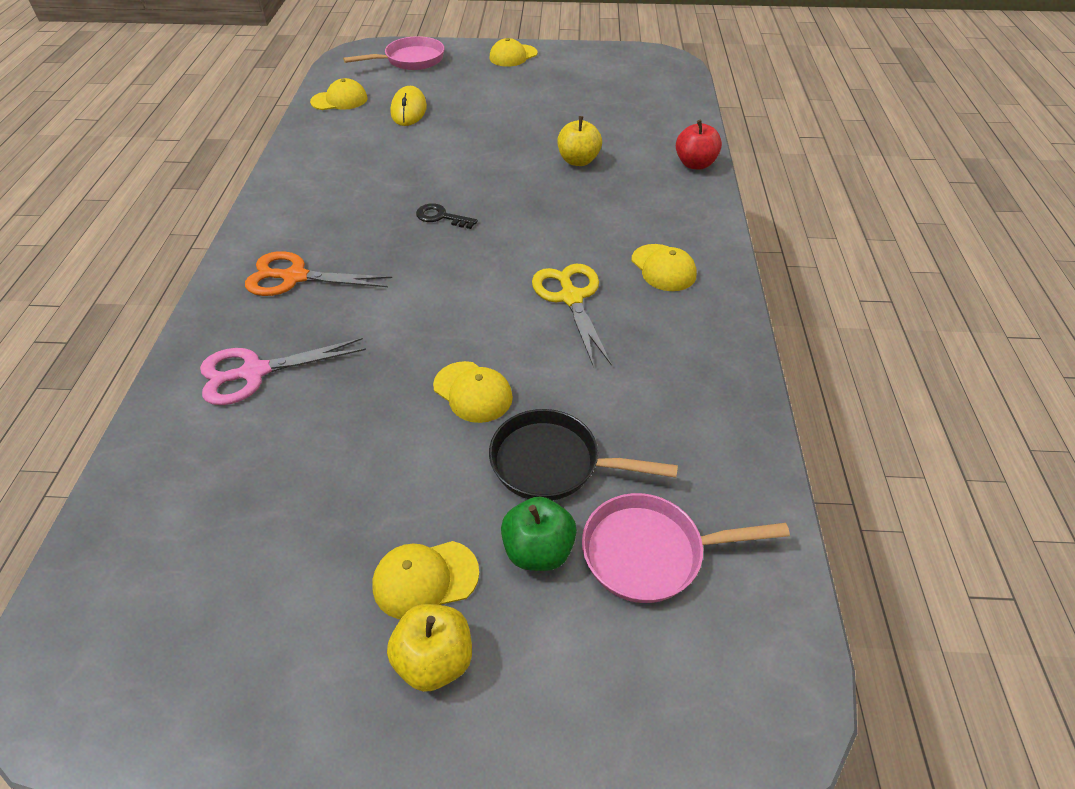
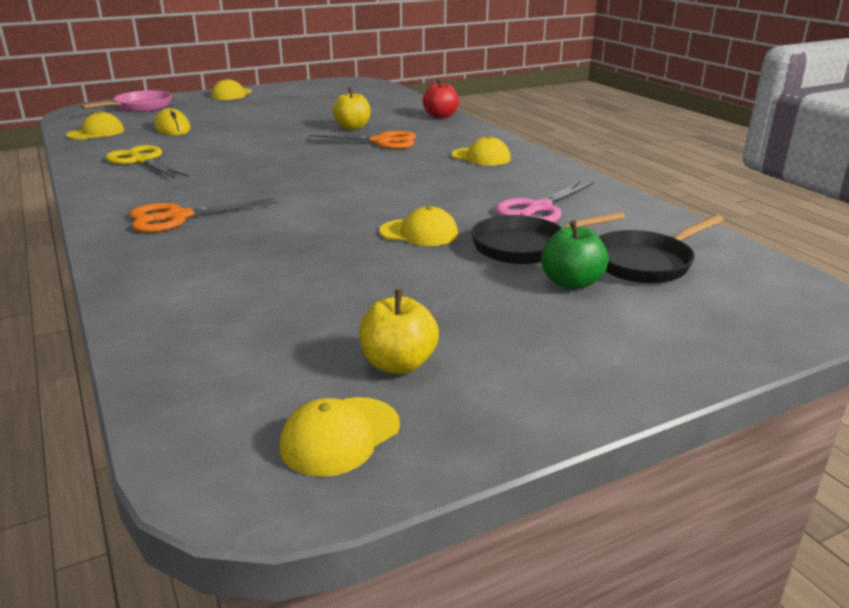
camera: 30 degrees left, 20 degrees down
pink scissors [200,338,366,405] -> pink scissors moved to [496,180,594,223]
yellow cap [372,541,479,619] -> yellow cap moved to [280,397,400,477]
yellow apple [387,604,472,692] -> yellow apple moved to [359,289,439,374]
black key [416,203,478,229] -> none
yellow scissors [532,264,611,368] -> yellow scissors moved to [105,145,189,179]
pink pan [582,493,790,603] -> black pan [599,215,724,283]
none -> orange scissors [307,131,416,149]

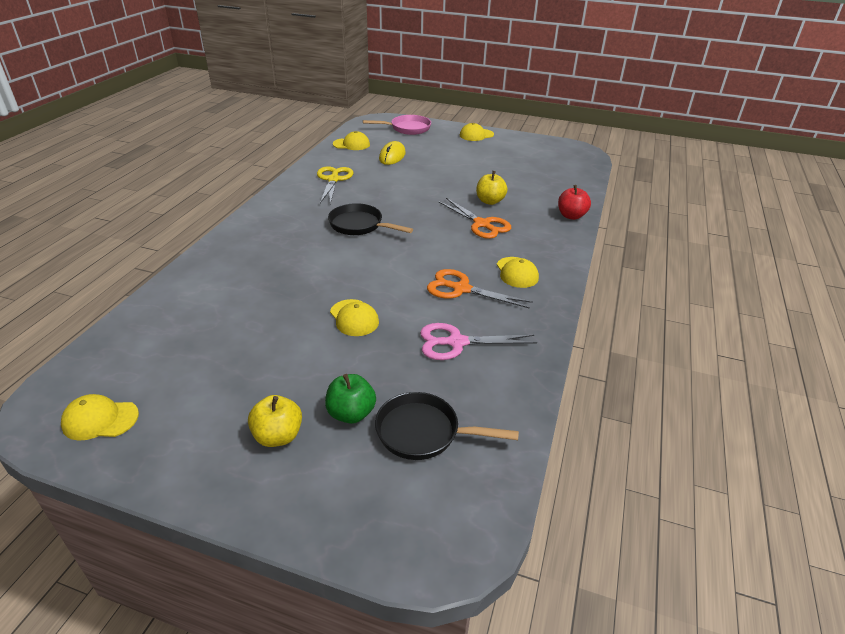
camera: 45 degrees right, 10 degrees up
orange scissors [129,198,277,232] -> orange scissors moved to [427,269,533,309]
yellow apple [359,289,439,374] -> yellow apple moved to [248,395,302,447]
black pan [471,212,625,264] -> black pan moved to [328,203,413,235]

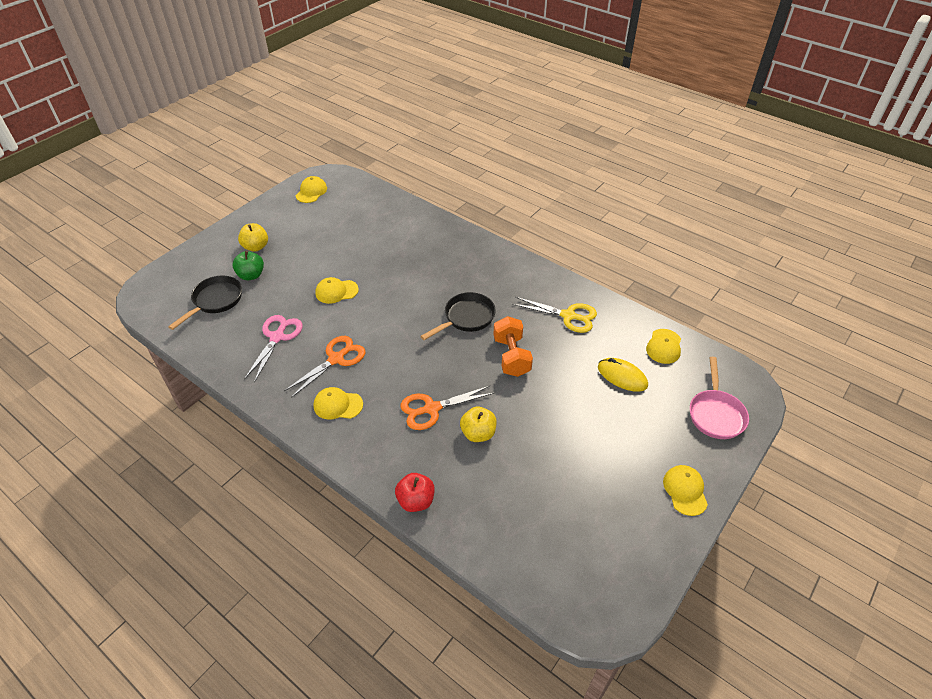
camera: 110 degrees right, 10 degrees up
none -> orange dumbbell [493,316,533,377]

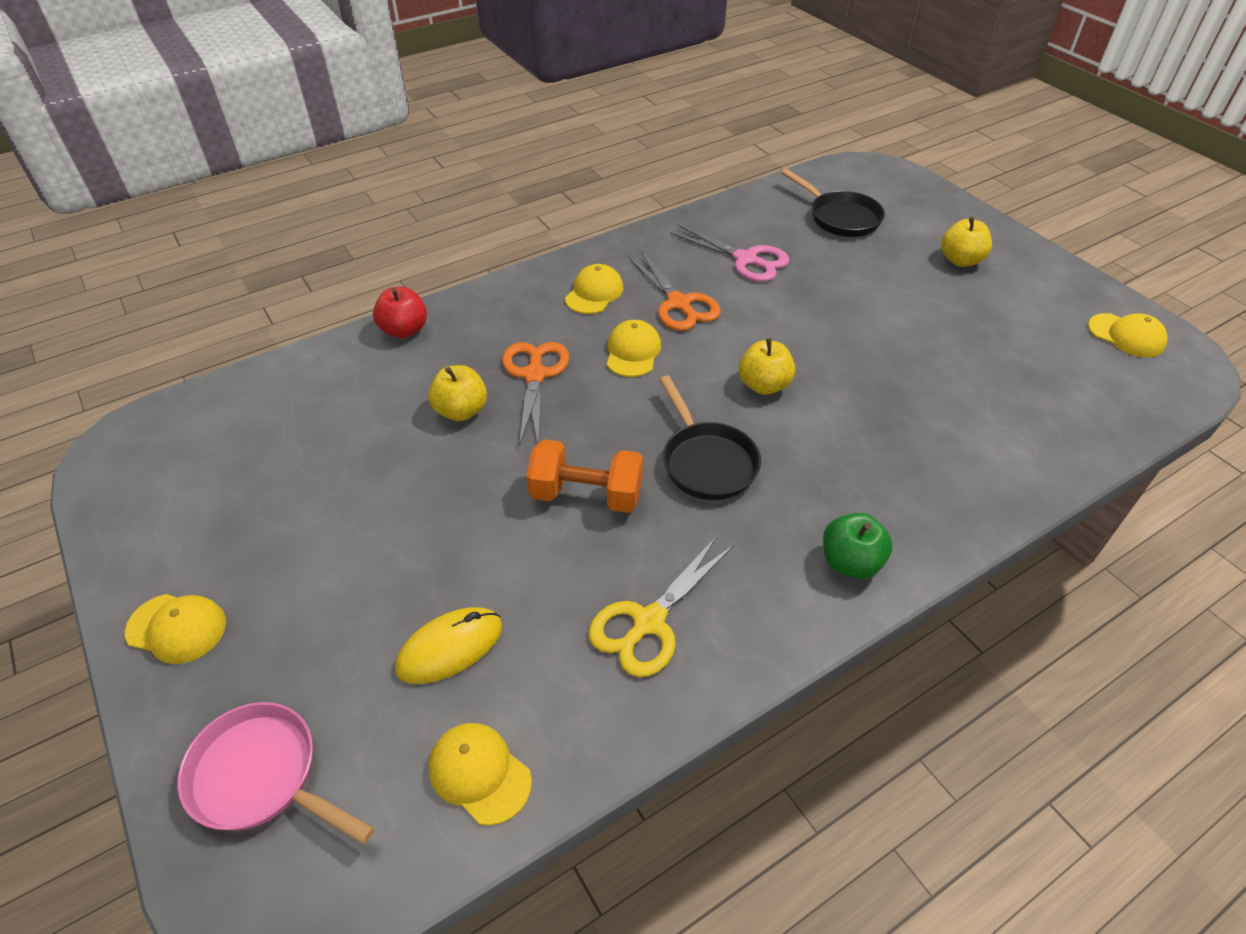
camera: 110 degrees right, 0 degrees up
green apple [232,251,264,280] -> green apple moved to [823,513,893,579]
yellow cap [315,277,359,304] -> yellow cap moved to [607,320,661,377]
none -> yellow apple [739,338,795,395]

